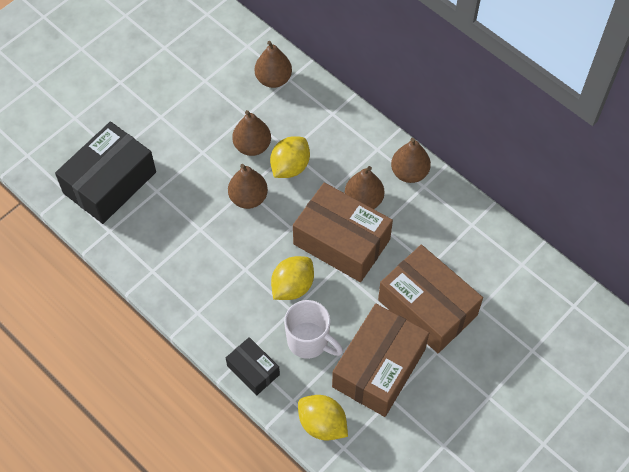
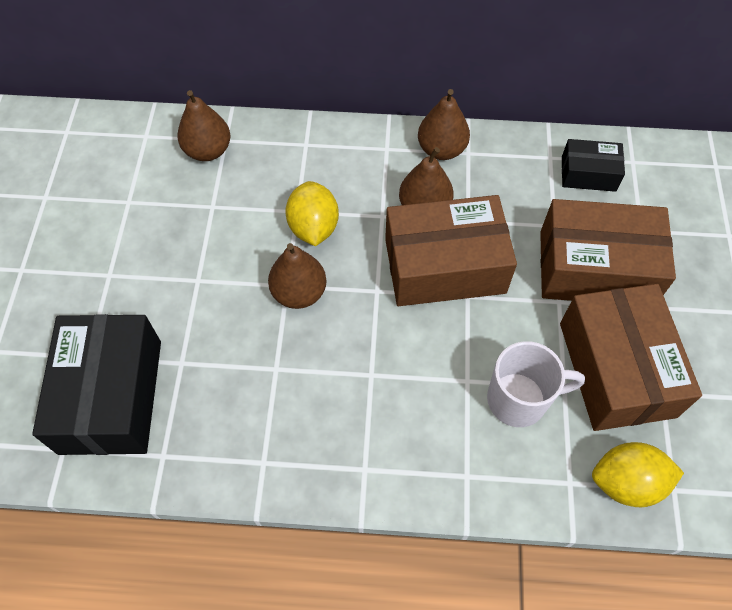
camera: 40 degrees left, 0 degrees up
black box [226,337,280,396] -> black box moved to [562,139,625,192]
brown pear [232,110,271,156] -> none
yellow lemon [271,256,314,300] -> none

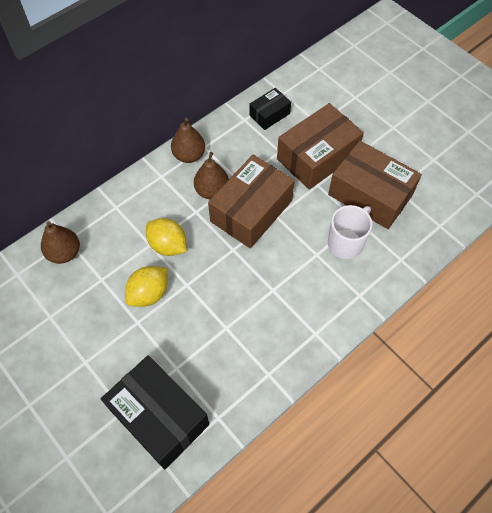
camera: 45 degrees left, 0 degrees up
brown pear [268,243,326,309] -> none
yellow lemon [592,442,684,507] -> yellow lemon moved to [125,266,167,307]

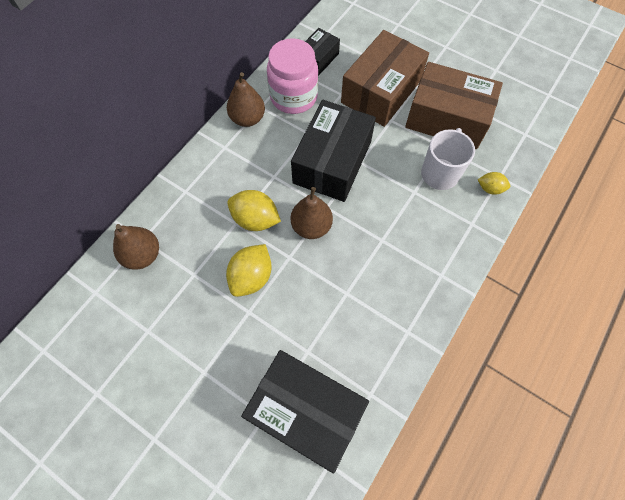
camera: 15 degrees left, 5 degrees up
brown pear [194,152,229,199] -> brown pear moved to [290,187,333,239]
brown box [208,155,295,249] -> black box [291,100,376,202]
none -> pink jar [267,38,318,114]
none -> yellow lemon [478,172,510,195]

